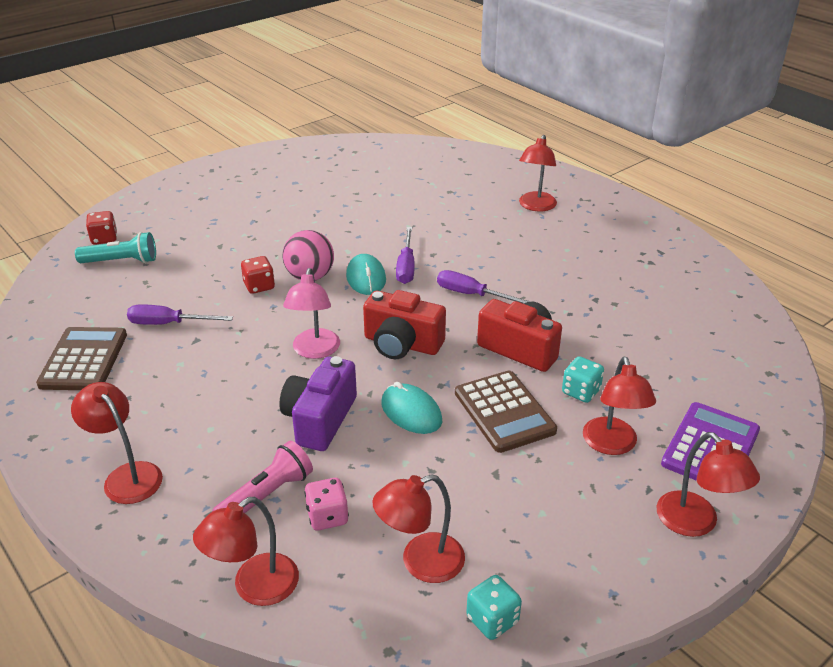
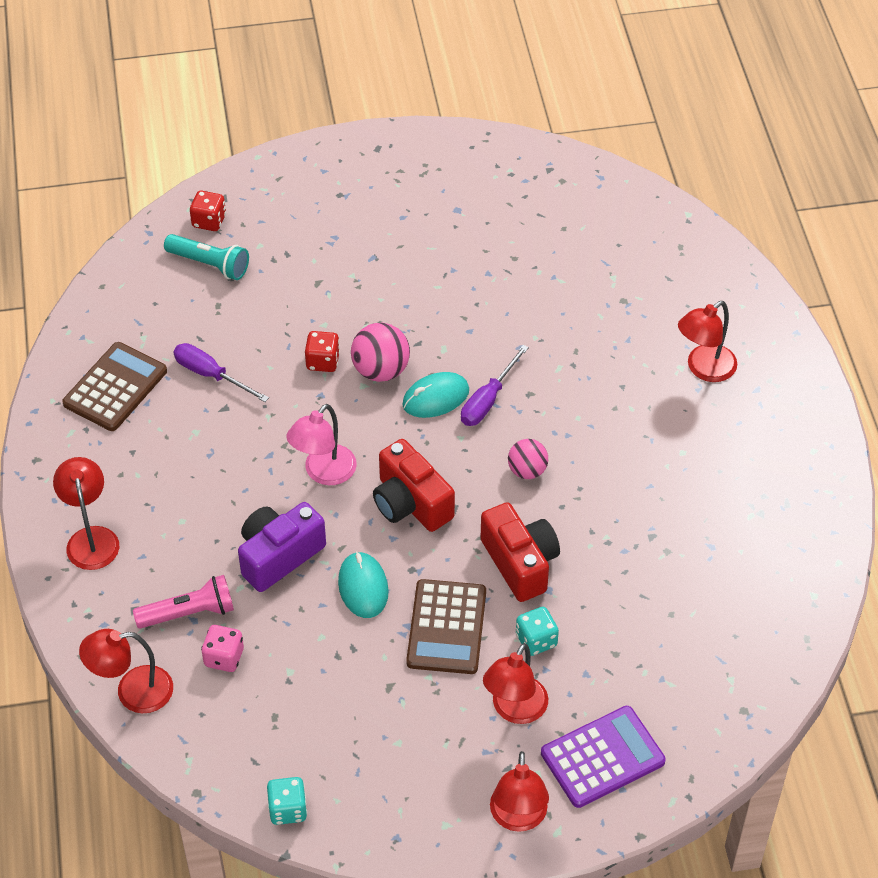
camera: 30 degrees right, 15 degrees up
turquoise mouse [346,254,386,295] -> turquoise mouse turned 45 degrees clockwise [402,372,469,418]
red lamp [372,474,465,583] -> none
purple screwdriver [437,270,531,304] -> pink ball [508,439,548,479]

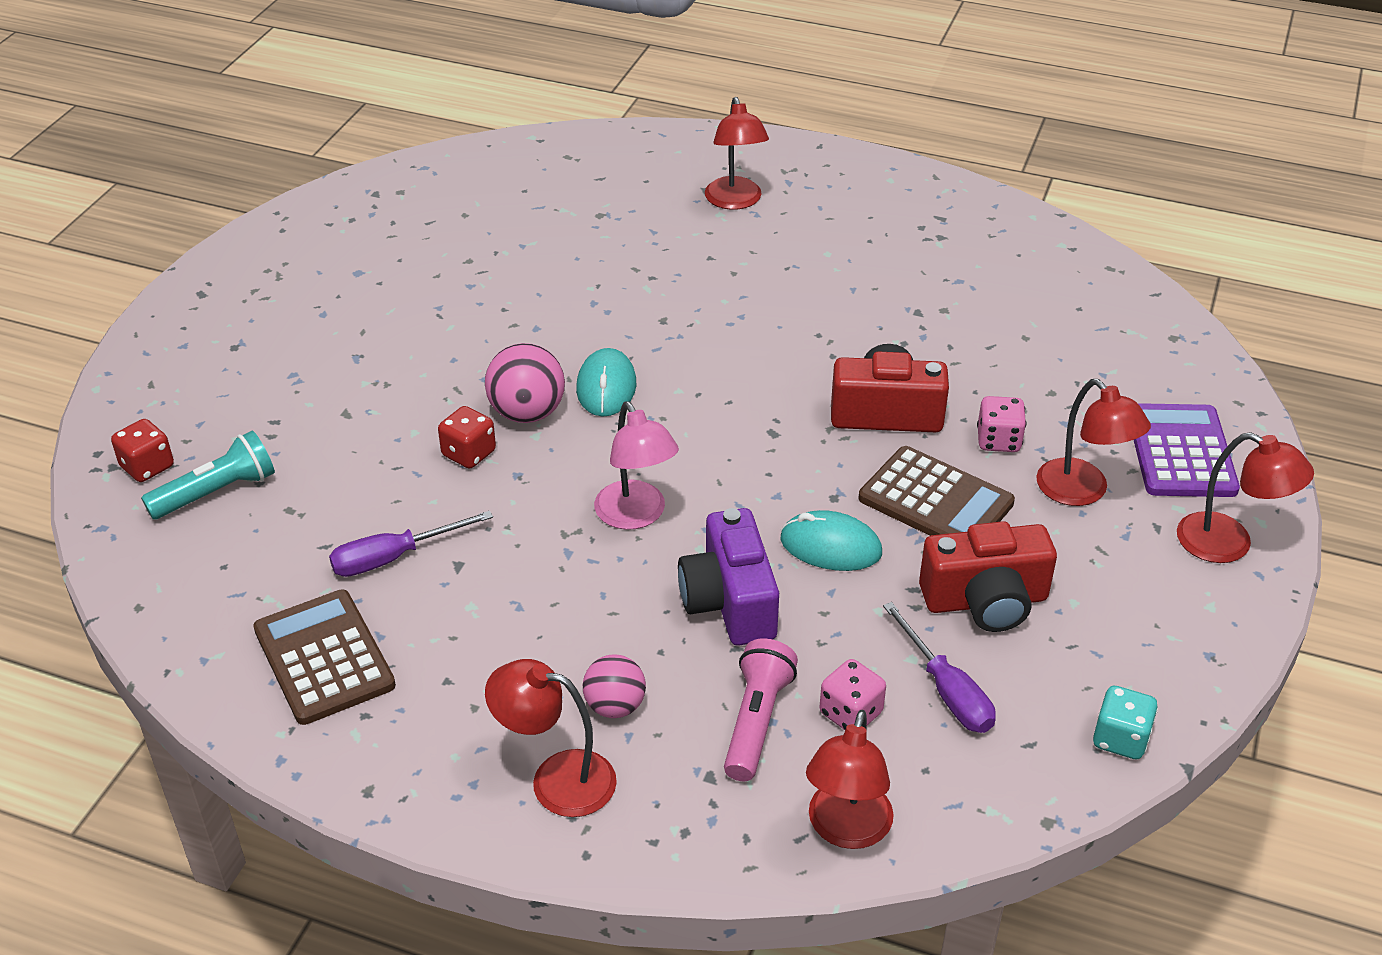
camera: 60 degrees left, 10 degrees down
red camera [373,439,455,532] -> red camera moved to [919,521,1057,632]
purple screwdriver [461,345,529,426] -> purple screwdriver moved to [883,602,996,733]
pink ball [508,439,548,479] -> pink ball moved to [583,655,646,718]
turquoise dice [516,607,559,656] -> pink dice [977,396,1026,452]

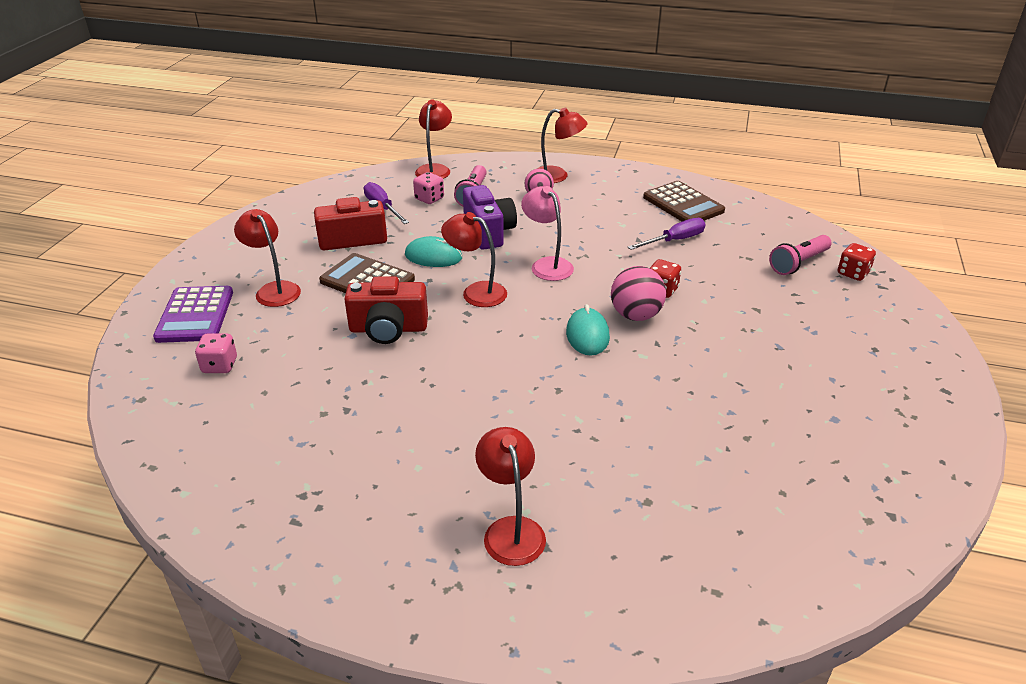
camera: 175 degrees right, 5 degrees down
turquoise flashlight [141,431,275,519] -> pink flashlight [769,235,832,275]
pink dice [977,396,1026,452] -> pink dice moved to [195,334,237,373]
turquoise dice [1093,686,1158,759] -> none
red lamp [1177,432,1314,563] -> red lamp moved to [441,212,507,307]

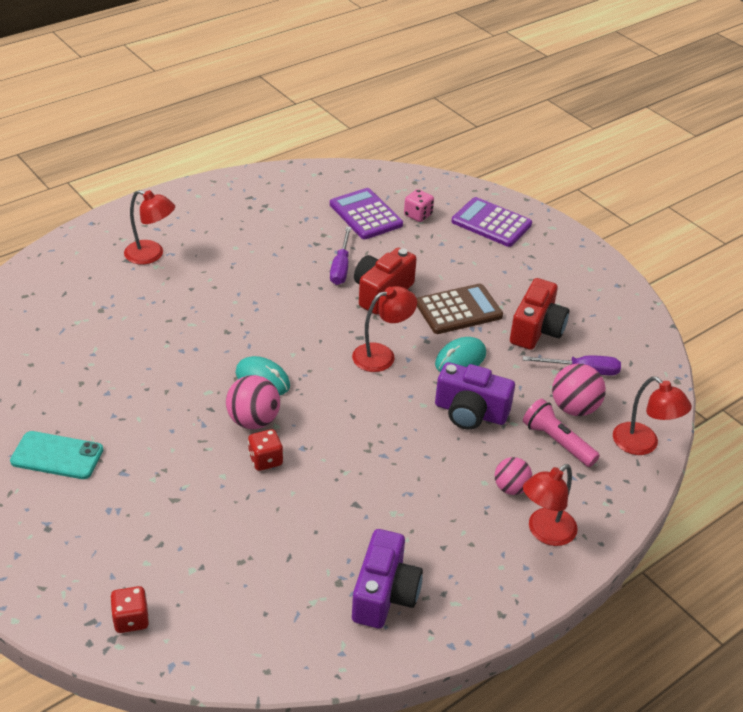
camera: 125 degrees right, 5 degrees up
red lamp [234,209,301,307] -> none
pink dice [413,172,444,204] -> pink ball [552,364,606,416]
pink lamp [521,186,574,281] -> none
purple screwdriver [628,218,706,250] -> purple screwdriver moved to [330,227,351,285]
brown calculator [643,181,725,221] -> purple camera [352,529,423,628]
pink flashlight [769,235,832,275] -> none
none -> turquoise phone [10,431,104,479]
none -> purple calculator [330,188,403,239]

